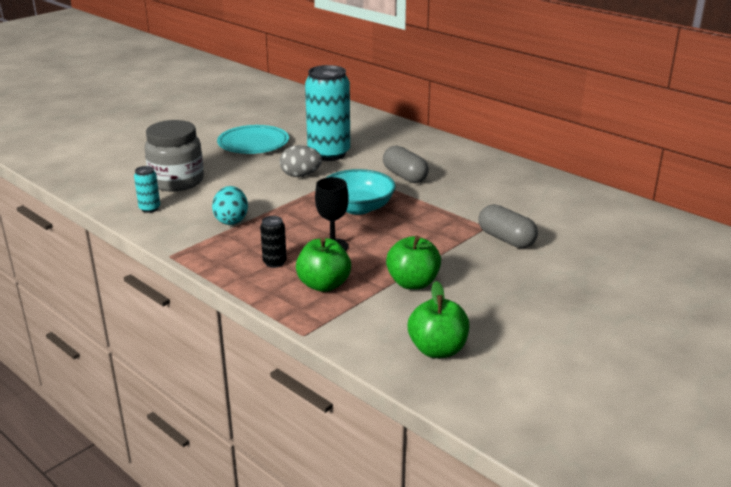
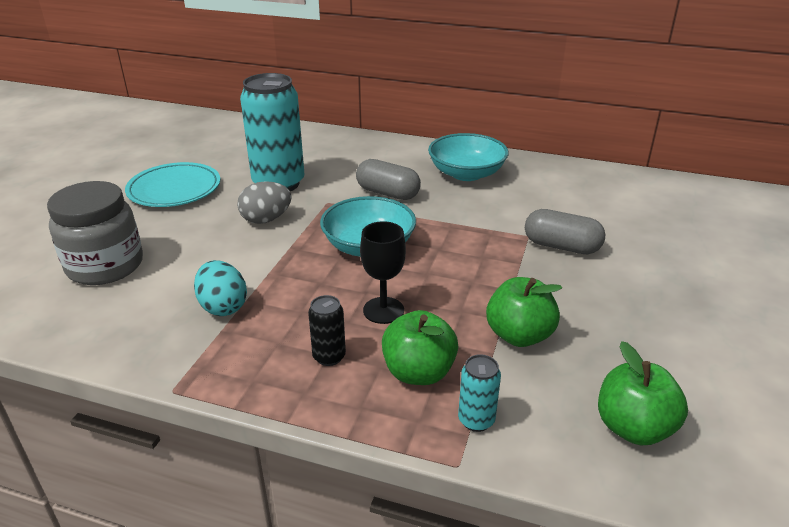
camera: 25 degrees left, 5 degrees up
turquoise can [134,166,160,213] -> turquoise can moved to [458,354,501,432]
none -> turquoise bowl [428,133,509,181]

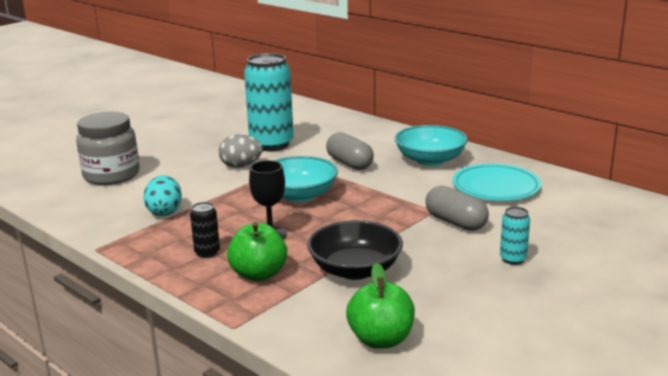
camera: 25 degrees right, 10 degrees down
turquoise plate [125,162,220,207] -> turquoise plate moved to [452,164,541,201]
turquoise can [458,354,501,432] -> turquoise can moved to [500,207,530,265]
green apple [486,277,562,347] -> black bowl [307,220,403,280]

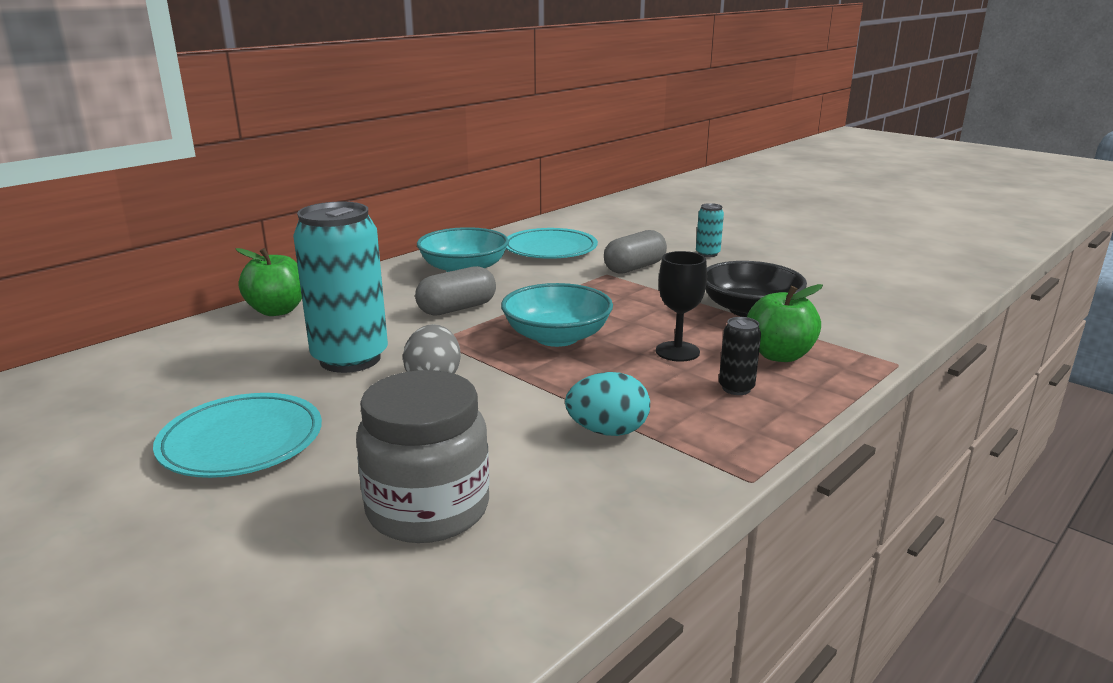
camera: 90 degrees left, 0 degrees up
green apple [346,263,415,349] -> green apple moved to [236,248,302,316]
none -> turquoise plate [153,393,322,478]

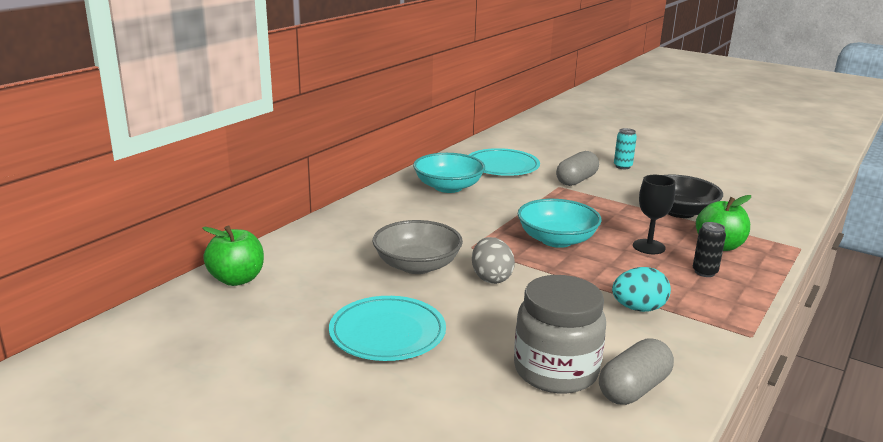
camera: 10 degrees left, 0 degrees up
green apple [236,248,302,316] -> green apple moved to [202,225,264,286]
turquoise can [293,202,388,373] -> grey bowl [373,220,463,274]
grey capsule [415,266,496,316] -> grey capsule moved to [599,338,674,405]

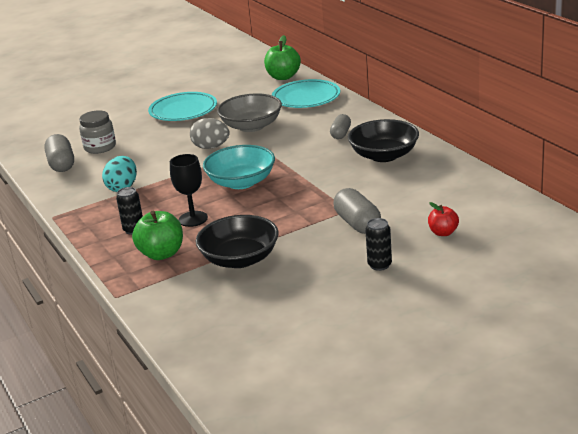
camera: 120 degrees right, 5 degrees up
turquoise bowl [413,153,485,193] -> black bowl [348,119,419,162]
turquoise plate [469,148,540,176] -> turquoise plate moved to [272,79,340,108]
grey jar [514,275,606,394] -> grey jar [79,110,116,154], size x0.65
turquoise can [614,128,637,169] -> black can [365,218,392,271]
none -> grey capsule [330,114,351,139]
none -> red apple [428,202,459,236]

